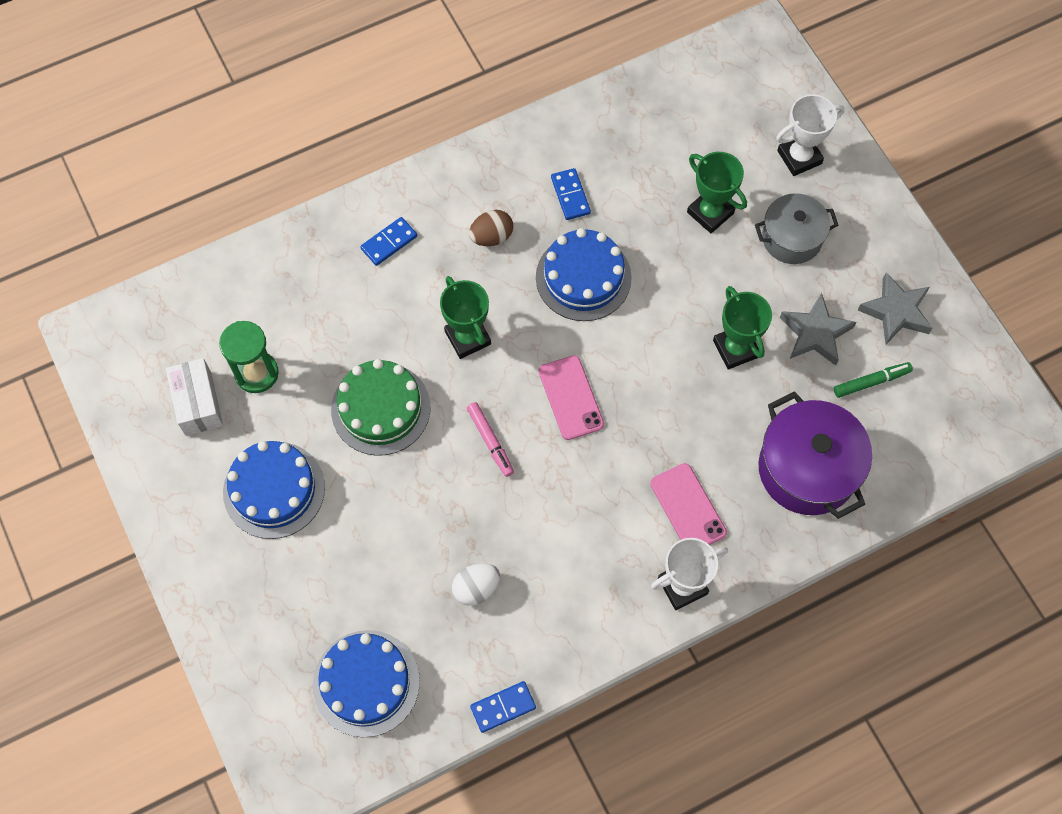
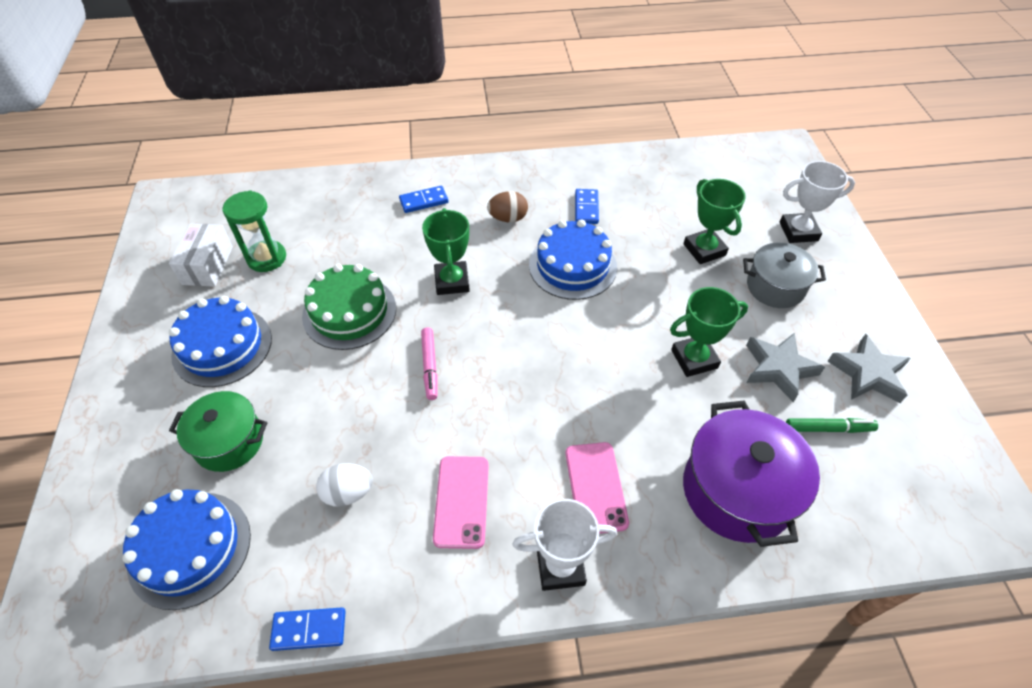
camera: 20 degrees right, 15 degrees down
pink phone [539,355,604,440] -> pink phone moved to [433,456,489,549]
green trophy [713,286,772,369] -> green trophy turned 75 degrees clockwise [670,287,748,377]
none -> green pot [169,391,267,472]

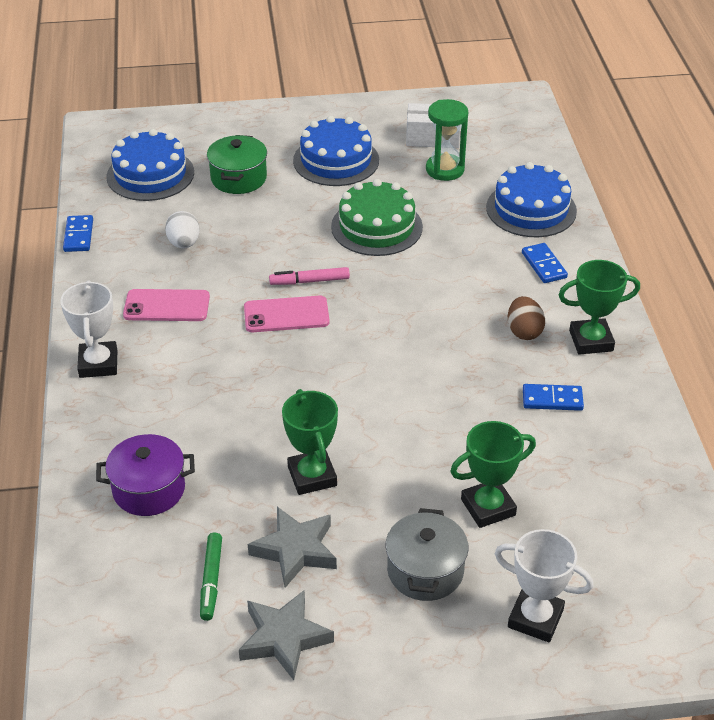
camera: 90 degrees right, 10 degrees down
green trophy [422,208,470,295] -> green trophy moved to [559,260,640,355]
blue cake [529,219,617,300] -> blue cake moved to [486,162,577,237]
pink phone [565,442,629,534] -> pink phone moved to [244,296,330,332]
purple pot [683,400,820,547] -> purple pot [96,434,195,516], size x0.65
white trophy [780,161,855,243] -> white trophy turned 60 degrees counterclockwise [494,529,593,642]

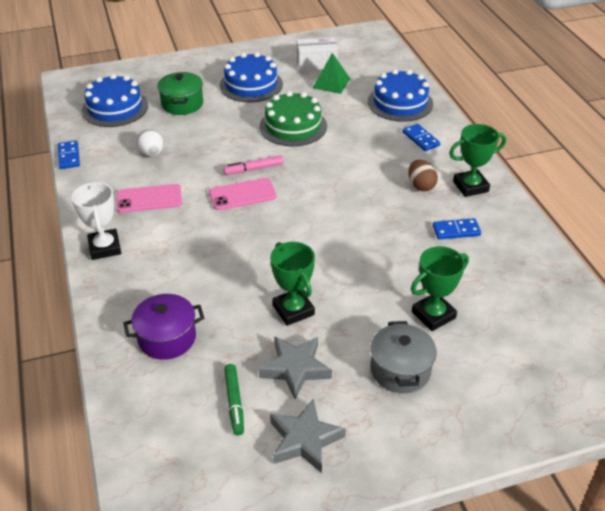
camera: 10 degrees left, 0 degrees up
green hourglass [426,99,468,181] -> green pyramid [313,53,350,94]
white trophy [494,529,593,642] -> none

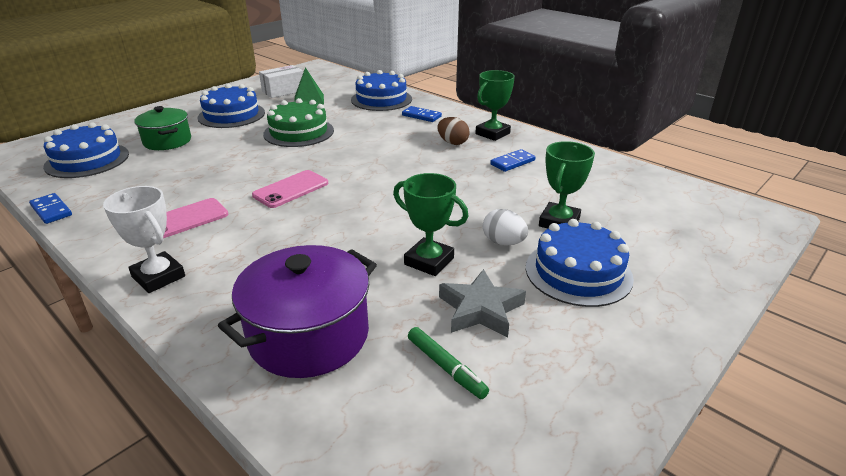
camera: 30 degrees left, 10 degrees down
purple pot [123,294,204,360] -> purple pot [218,245,377,378], size x1.54
white egg [137,128,163,156] -> white egg moved to [483,209,528,246]
pink marker [223,155,283,175] -> none
grey star [270,399,346,473] -> none
grey pot [370,321,437,393] -> blue cake [526,219,634,307]

